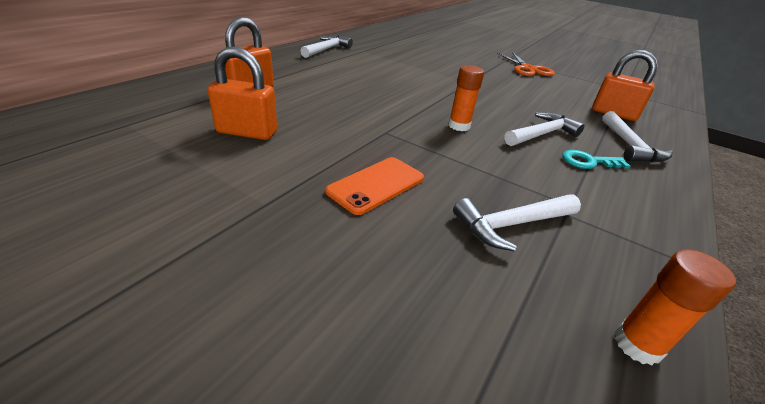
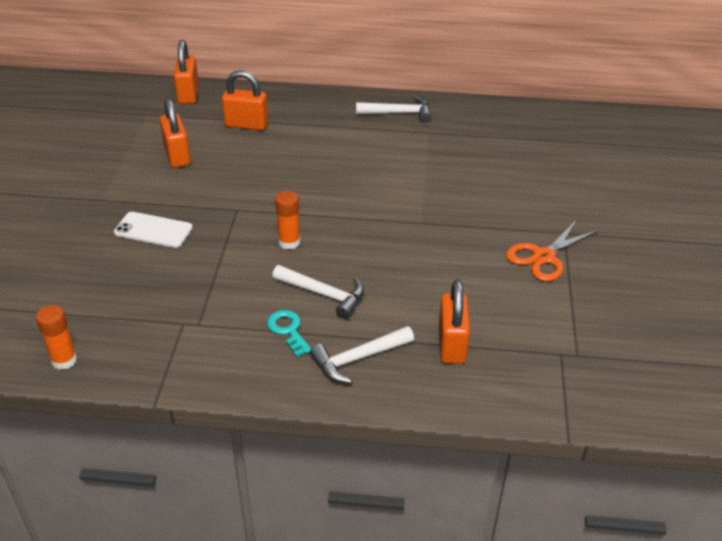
camera: 65 degrees right, 5 degrees up
orange phone [325,157,424,215] -> white phone [114,212,193,248]
white hammer [453,194,581,251] -> none
none -> orange padlock [174,40,199,104]

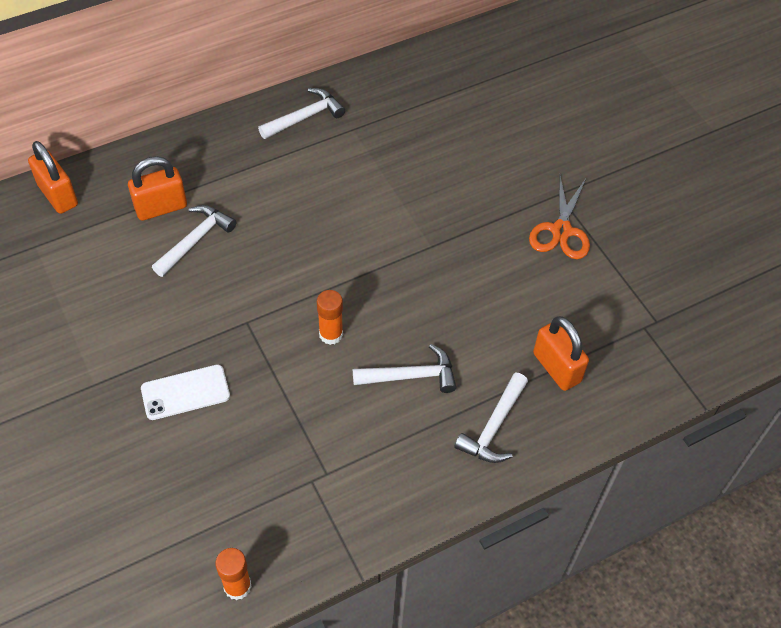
camera: 35 degrees left, 15 degrees up
orange padlock [160,98,191,168] -> none
turquoise key [267,310,311,357] -> none
none -> white hammer [152,205,236,277]

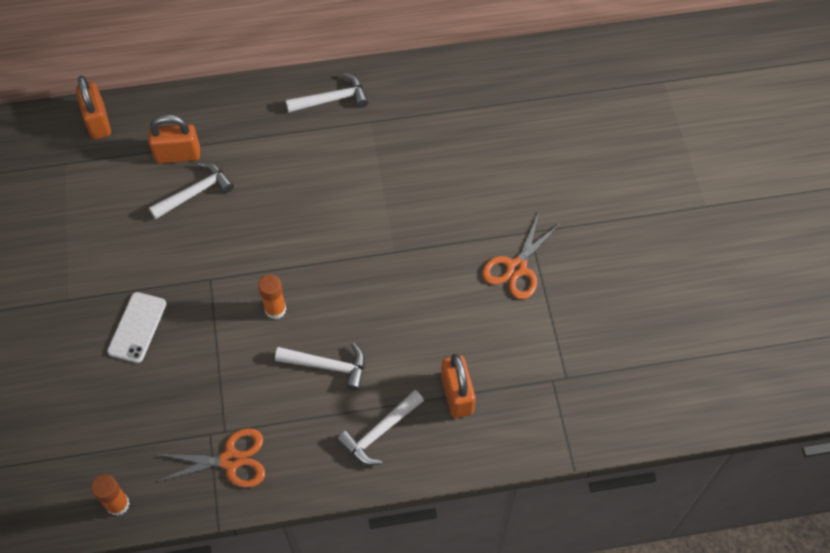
camera: 20 degrees right, 5 degrees up
white phone [141,365,230,420] -> white phone turned 75 degrees counterclockwise [107,292,166,363]
none -> orange scissors [156,428,265,488]

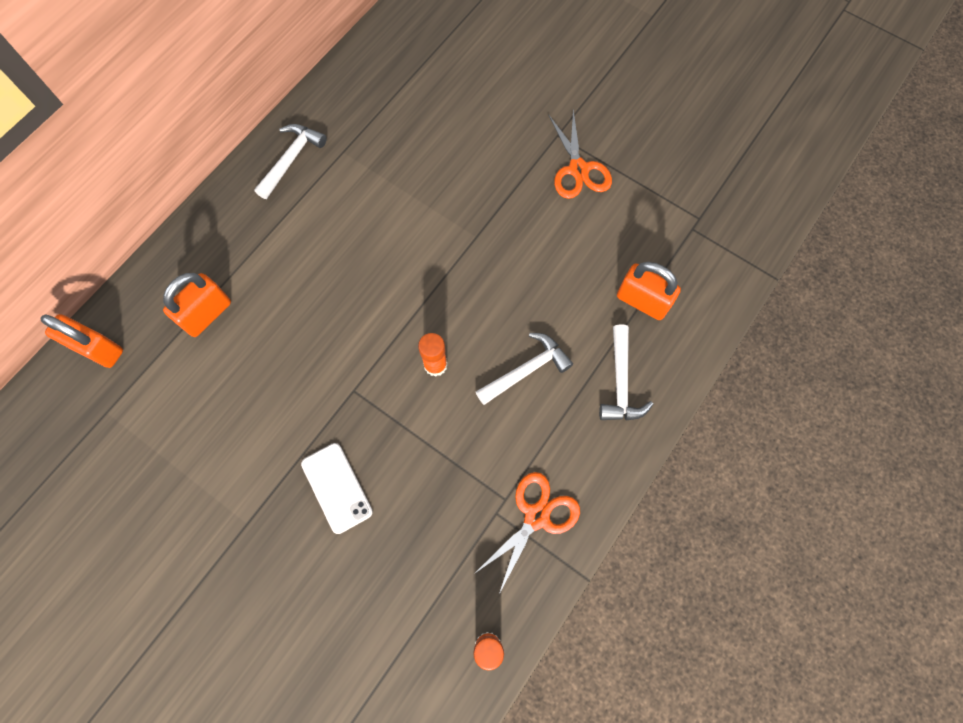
camera: 45 degrees left, 10 degrees up
white hammer [149,162,234,219] -> none

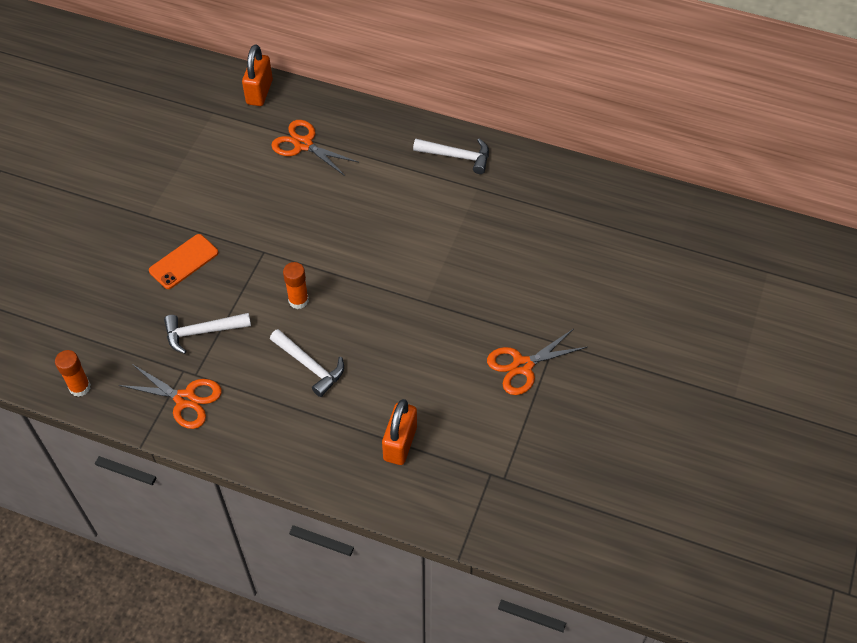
camera: 75 degrees right, 15 degrees down
orange padlock [163,273,231,337] -> orange scissors [271,120,358,176]
white phone [301,443,373,534] -> orange phone [149,234,218,289]
white hammer [599,324,653,420] -> white hammer moved to [164,313,251,354]

